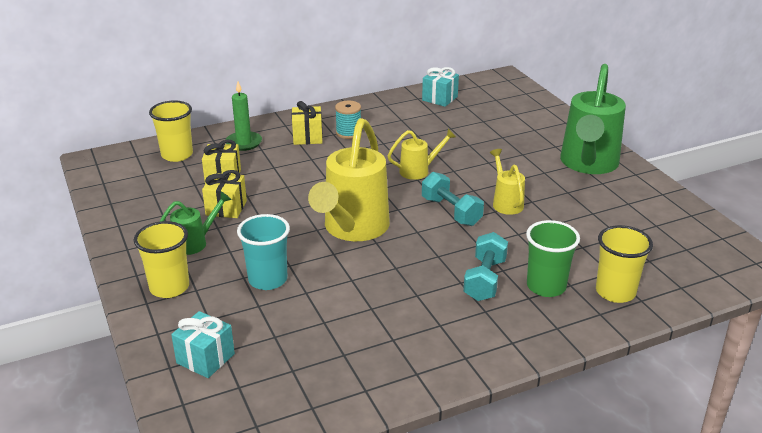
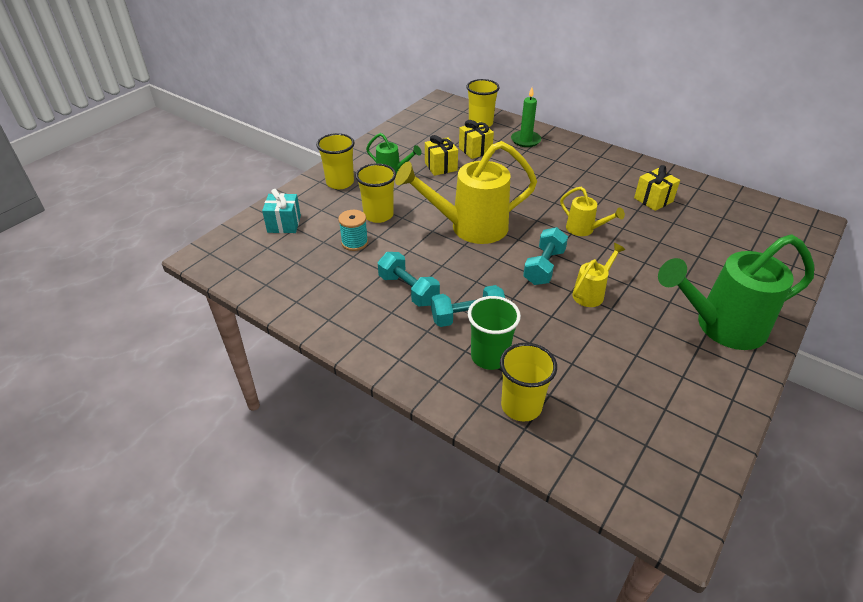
camera: 60 degrees right, 10 degrees up
turquoise cup [237,214,290,290] -> yellow cup [355,163,396,223]
yellow gift [292,101,323,145] -> yellow gift moved to [634,165,680,211]
turquoise spool [335,101,361,139] -> turquoise spool moved to [338,210,368,251]
turquoise gift [422,67,459,107] -> none
none -> turquoise dumbbell [378,252,440,307]

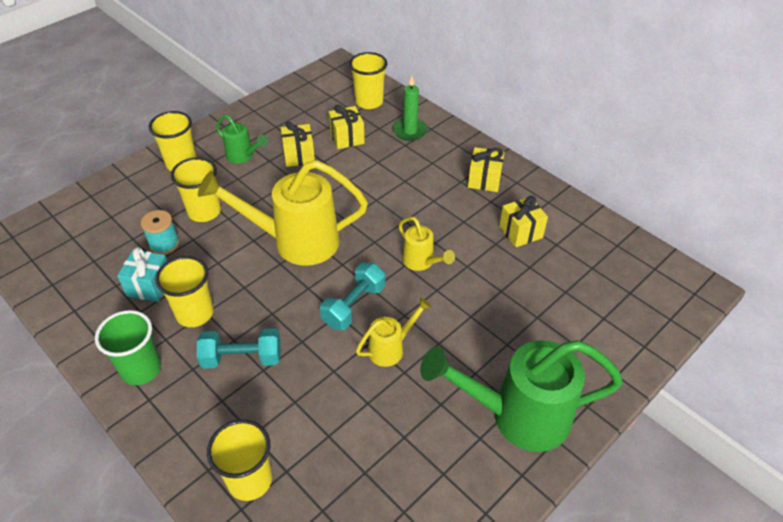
camera: 10 degrees right, 5 degrees up
turquoise gift [262,189,301,233] -> turquoise gift moved to [117,247,167,302]
turquoise dumbbell [378,252,440,307] -> yellow cup [155,256,214,327]
green cup [468,296,521,370] -> green cup moved to [95,310,161,385]
none -> yellow gift [468,147,505,192]

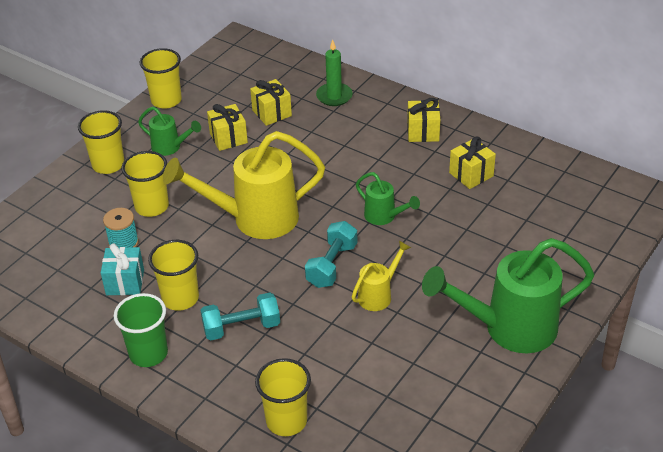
camera: 10 degrees left, 5 degrees down
yellow cup [349,52,387,109] -> yellow cup moved to [140,48,182,109]
yellow watering can [399,217,455,271] -> green watering can [356,172,420,225]

